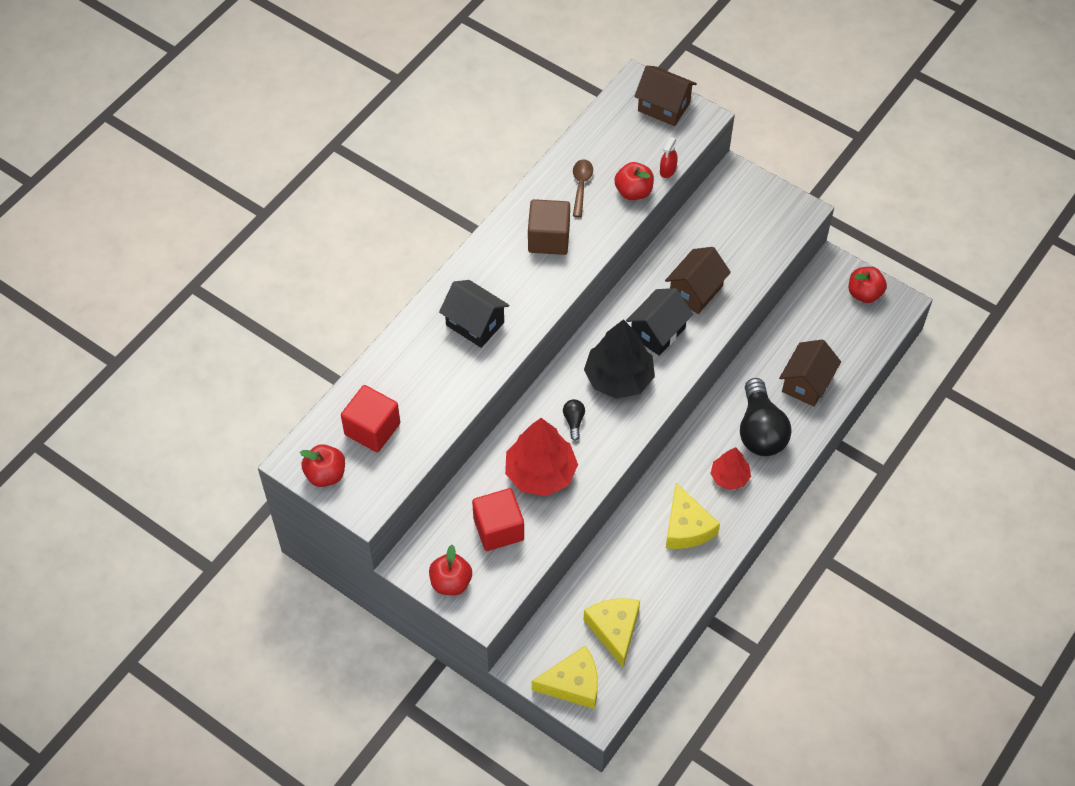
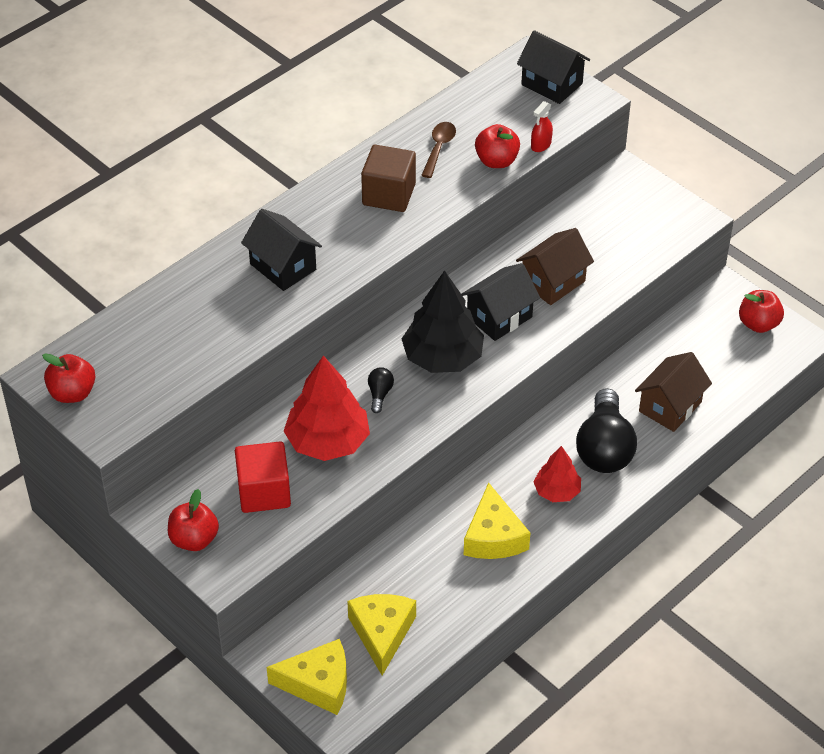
camera: 10 degrees right, 10 degrees down
red cube [341,385,400,452] -> none
brown house [634,66,697,126] -> black house [517,30,590,104]

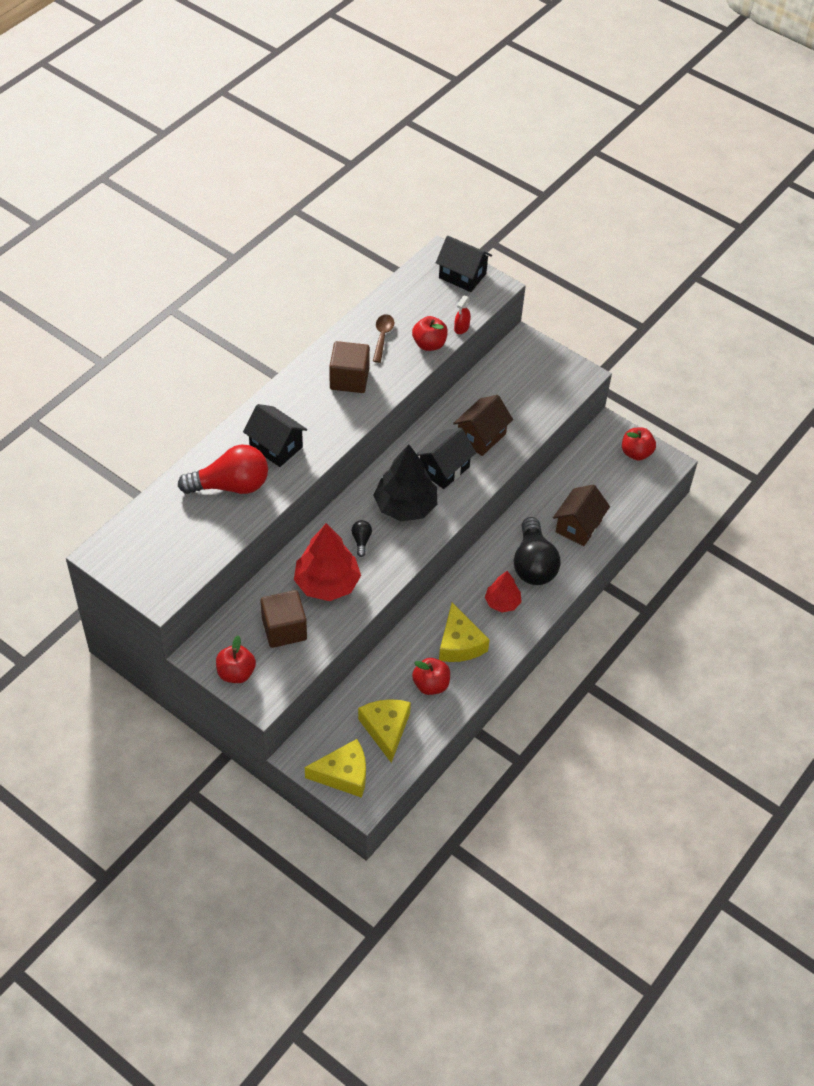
camera: 10 degrees left, 5 degrees up
red apple [42,353,95,403] -> red apple moved to [412,658,450,695]
red cube [235,442,291,513] -> brown cube [260,590,307,648]
none -> red light bulb [178,444,268,494]

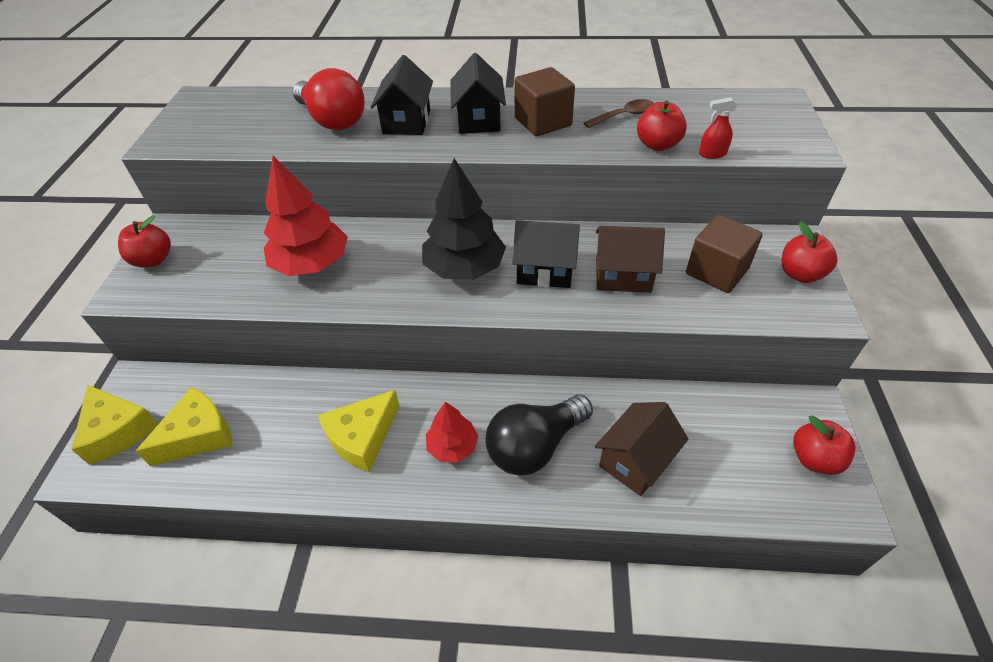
camera: 60 degrees right, 5 degrees down
brown cube [260,590,307,648] -> brown cube moved to [686,215,763,293]
black light bulb [352,520,372,557] -> none
red apple [412,658,450,695] -> red apple moved to [781,221,837,283]
black house [436,236,492,292] -> black house moved to [450,53,506,134]
brown house [553,484,610,546] -> brown house turned 45 degrees counterclockwise [595,402,689,496]

